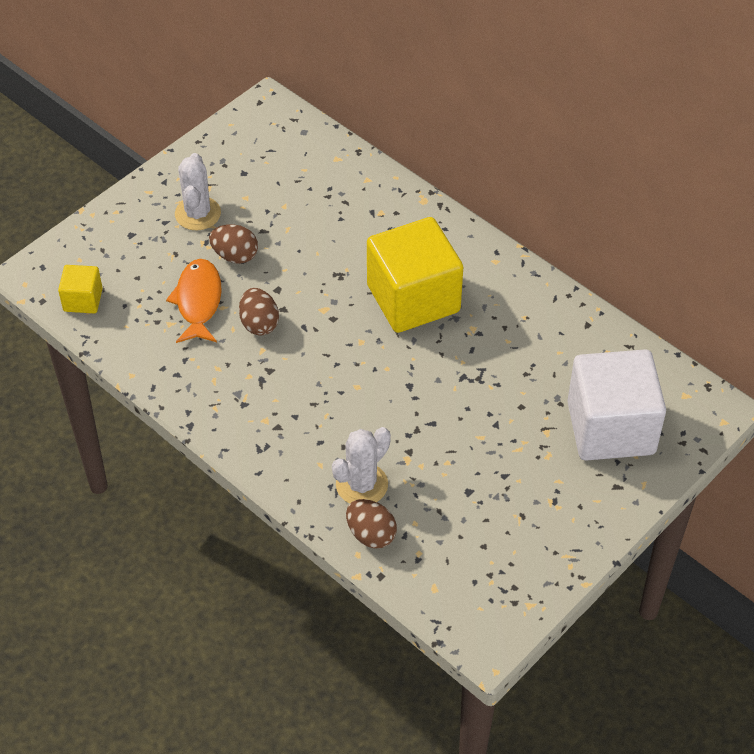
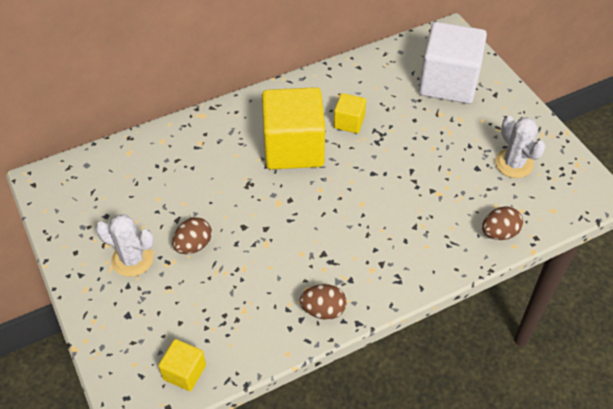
camera: 70 degrees left, 0 degrees up
orange fish [166,259,222,343] -> none
brown egg [239,288,279,336] -> brown egg moved to [300,284,346,320]
white cactus [332,427,391,504] -> white cactus moved to [495,116,546,178]
none -> yellow cube [334,93,366,133]

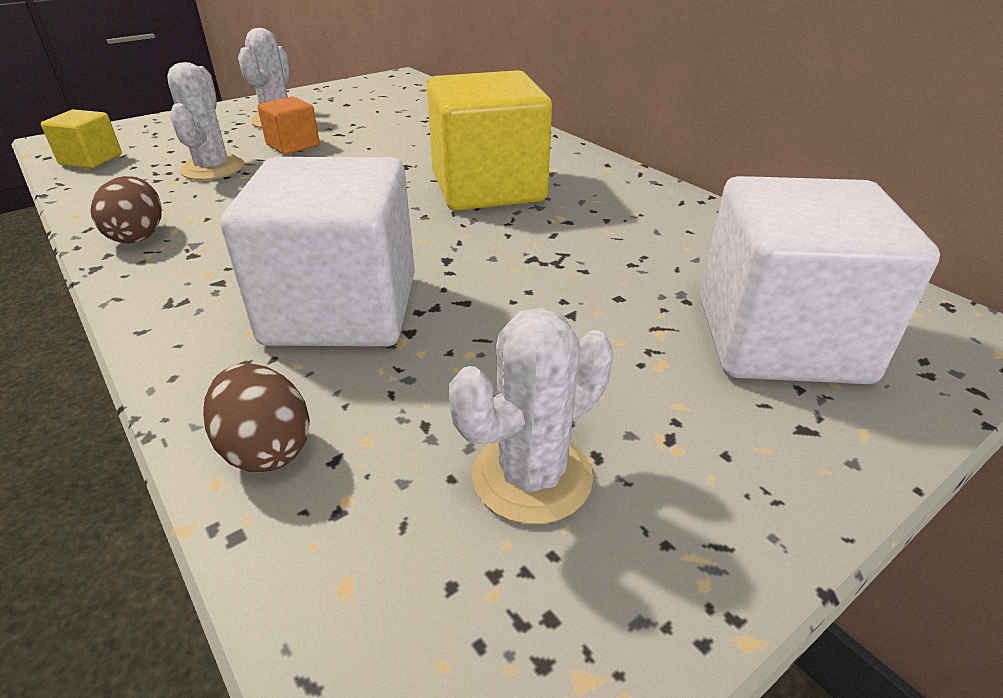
camera: 80 degrees right, 15 degrees down
brown egg [172,217,212,254] -> orange cube [257,96,320,155]
yellow cube [334,93,366,133] -> none
none -> white cactus [167,62,244,180]
none -> white cube [221,157,415,347]

